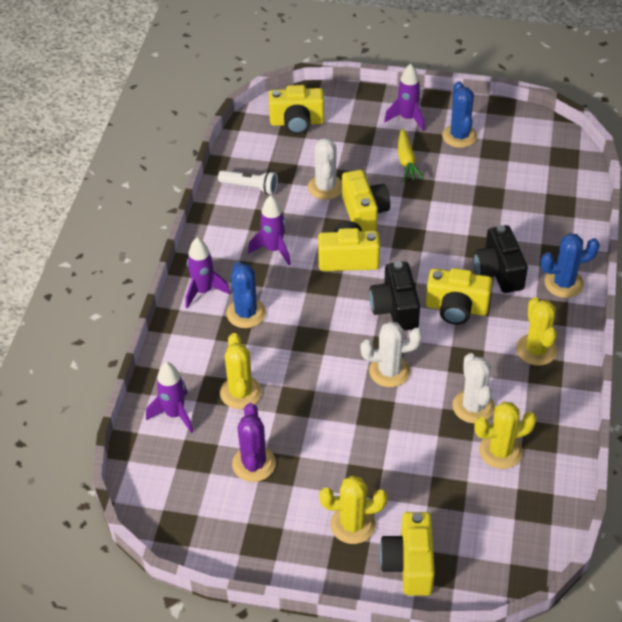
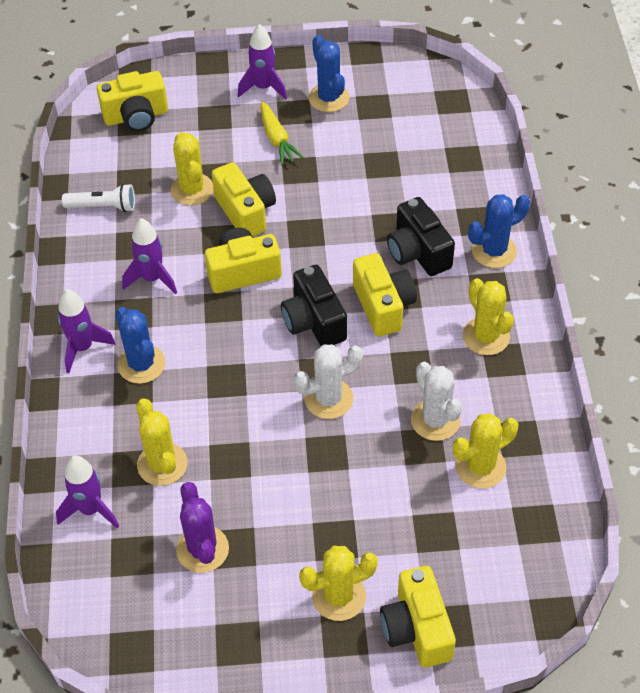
camera: 15 degrees left, 5 degrees up
white cactus [308,138,342,200] -> yellow cactus [170,133,214,205]
yellow camera [426,268,492,325] -> yellow camera turned 105 degrees counterclockwise [353,253,417,336]

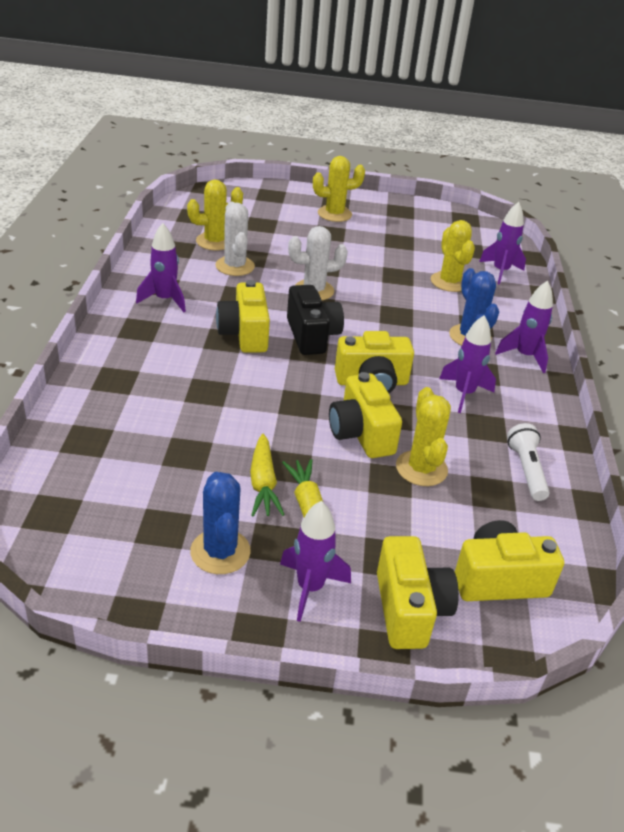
camera: 175 degrees left, 15 degrees down
white flashlight [62,184,135,212] -> white flashlight turned 75 degrees clockwise [507,423,550,501]
purple cactus [176,482,229,573] -> none
yellow camera [380,566,456,667] -> yellow camera moved to [377,536,459,649]
black camera [387,197,455,276] -> none
yellow cactus [462,278,514,355] -> purple rocket [136,223,186,312]
blue cactus [468,194,530,268] -> none
none -> yellow carrot [250,434,285,516]

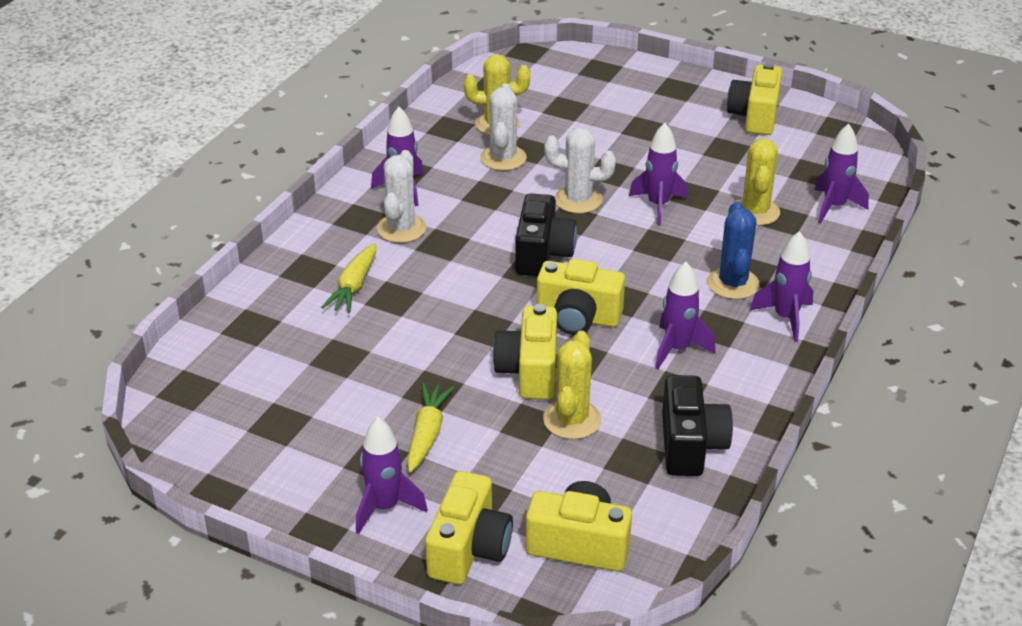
camera: 25 degrees right, 0 degrees up
blue cactus [190,472,251,574] -> none
yellow camera [216,280,270,353] -> yellow camera moved to [727,63,782,135]
yellow carrot [250,434,285,516] -> yellow carrot moved to [321,243,376,313]
yellow cactus [313,156,365,222] -> none
white flashlight [507,423,550,501] -> black camera [662,375,733,476]
none -> white cactus [377,150,426,243]
none -> purple rocket [629,123,688,225]

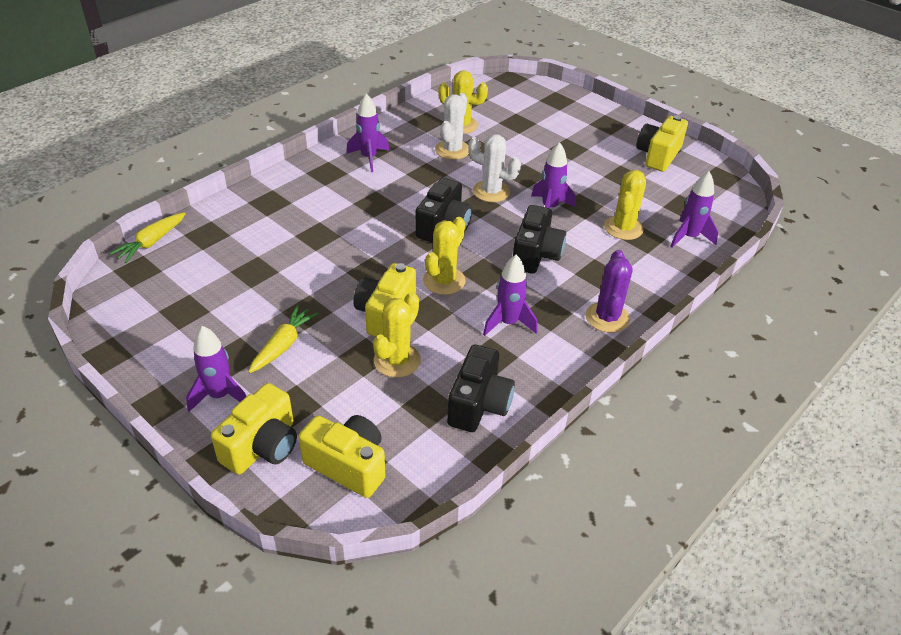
camera: 15 degrees right, 5 degrees up
yellow carrot [321,243,376,313] -> yellow carrot moved to [109,212,186,263]
white cactus [377,150,426,243] -> none
yellow camera [537,259,625,335] -> yellow cactus [423,217,466,295]
blue cactus [707,201,760,299] -> none
purple rocket [750,231,813,342] -> purple cactus [586,250,632,333]
none -> black camera [513,205,566,274]

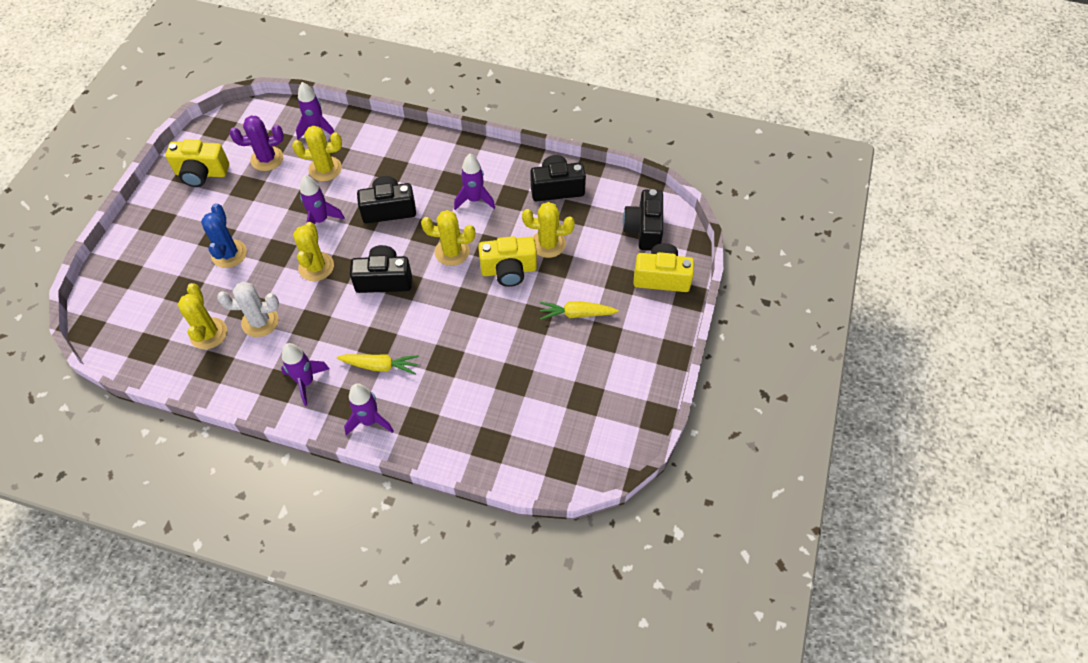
camera: 115 degrees left, 15 degrees up
yellow carrot [109,212,186,263] -> yellow carrot moved to [337,354,419,375]
purple rocket [186,326,246,412] -> purple rocket moved to [344,383,394,436]
yellow camera [298,415,385,498] -> black camera [623,189,663,251]
white cactus [468,134,521,202] -> yellow cactus [293,222,334,281]
purple cactus [586,250,632,333] -> purple cactus moved to [229,116,284,171]
none -> blue cactus [201,203,247,268]

